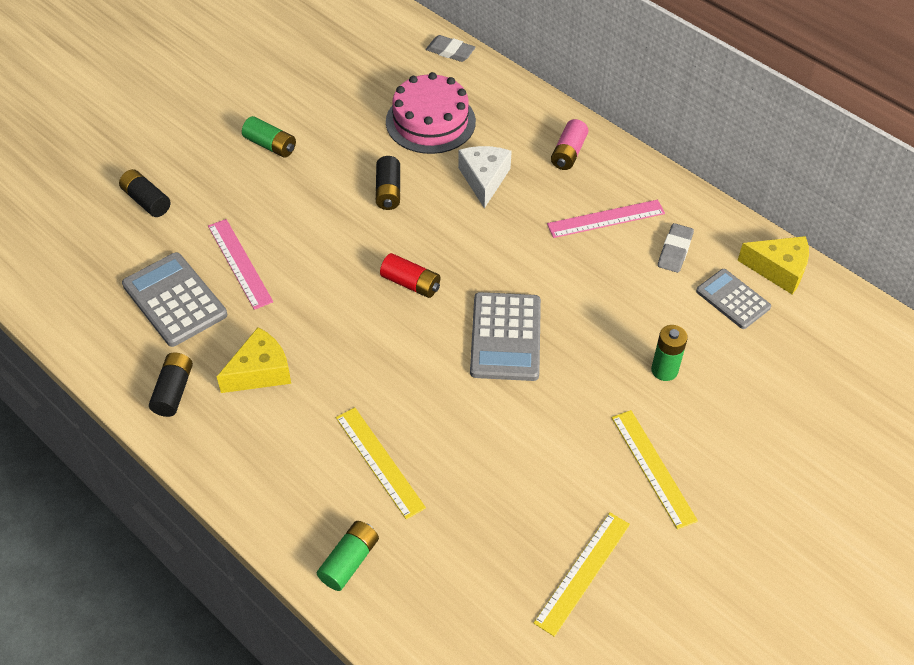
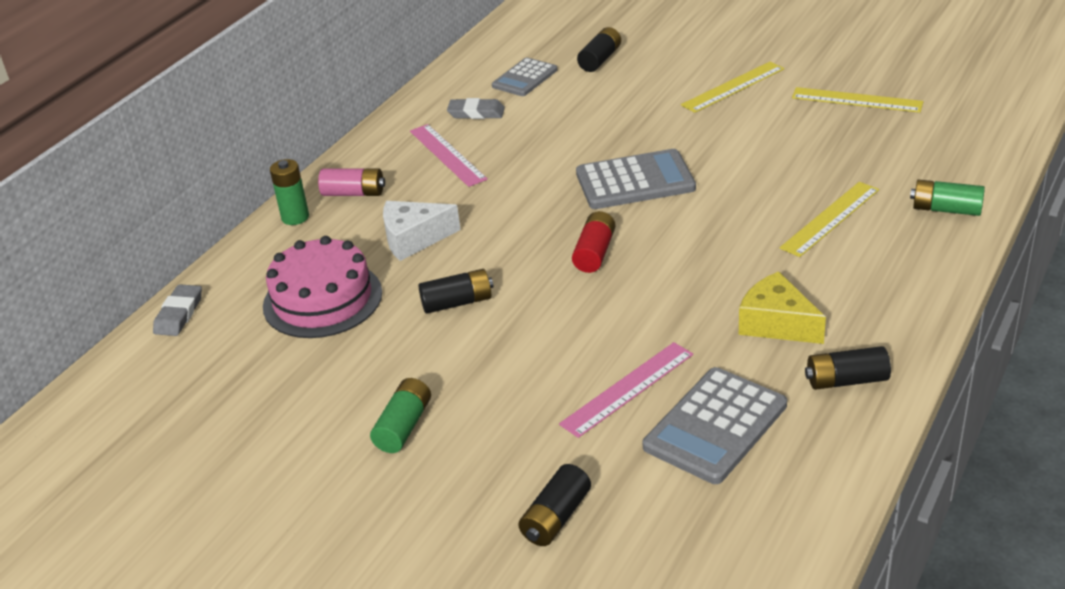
camera: 100 degrees left, 15 degrees down
green battery [651,325,688,381] -> green battery moved to [270,159,309,225]
yellow cheese [737,236,809,294] -> none
none -> black battery [577,27,621,72]

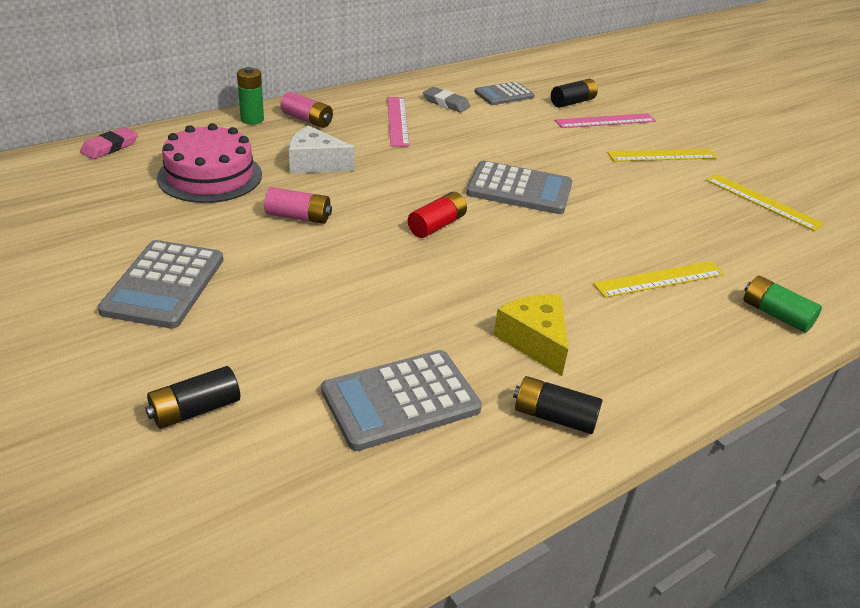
camera: 20 degrees right, 0 degrees up
grey eraser [153,284,202,336] -> pink eraser [80,127,138,159]
green battery [370,378,431,453] -> grey calculator [98,240,223,329]
black battery [419,269,494,314] -> pink battery [264,187,332,224]
pink ruler [559,342,693,438] -> pink ruler moved to [555,113,656,128]

